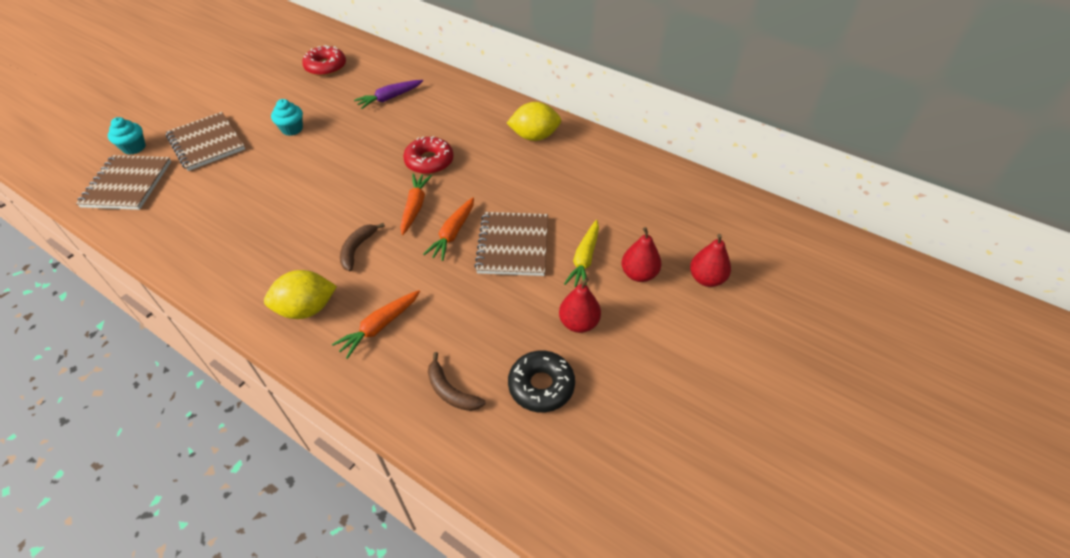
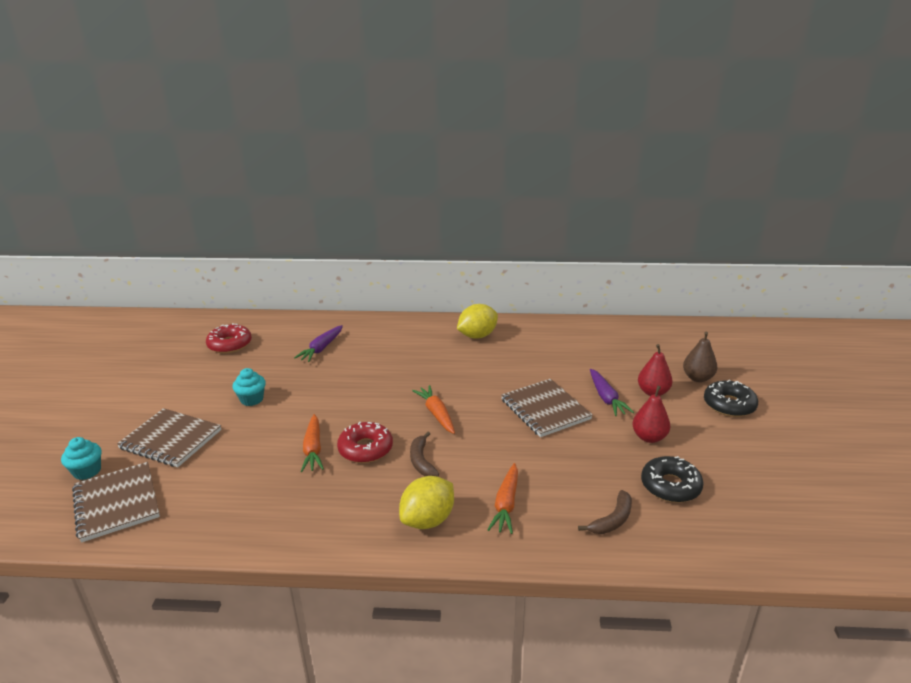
camera: 30 degrees left, 20 degrees down
red donut [403,136,454,174] -> red donut moved to [337,422,393,463]
orange carrot [423,197,474,261] -> orange carrot moved to [301,414,324,472]
brown banana [428,352,486,411] -> brown banana turned 60 degrees counterclockwise [578,490,632,534]
yellow carrot [564,220,599,287] -> purple carrot [590,369,634,416]
red pear [690,234,731,287] -> brown pear [683,332,717,382]
none -> black donut [704,380,758,417]

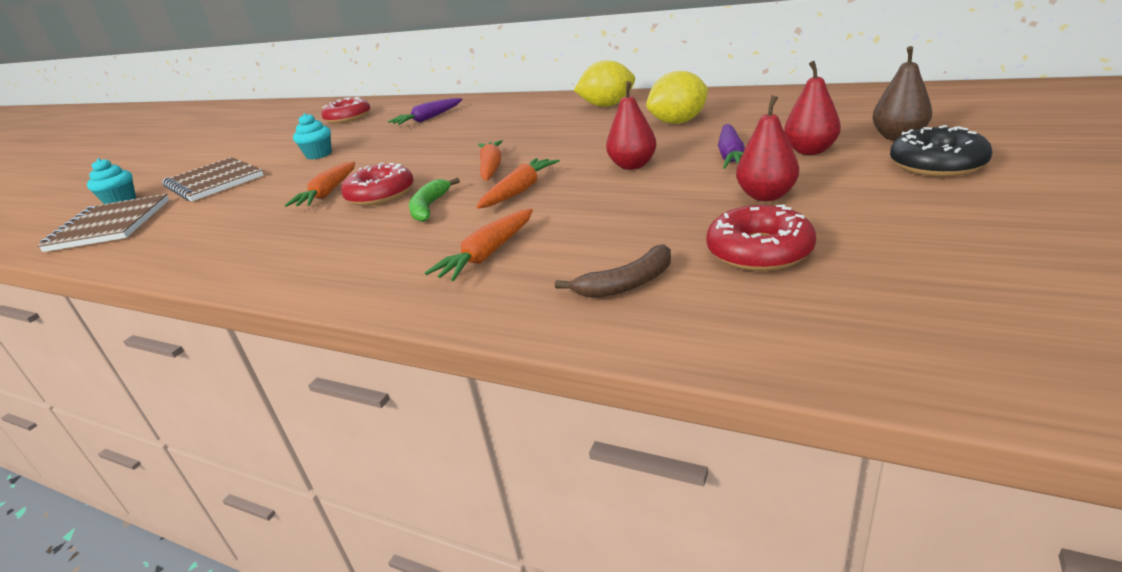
camera: 25 degrees right, 0 degrees up
yellow lemon [399,476,454,529] -> yellow lemon moved to [646,71,708,124]
brown banana [410,432,439,477] -> green banana [409,178,460,222]
brown notebook [501,379,593,437] -> red pear [606,81,656,170]
black donut [641,456,704,503] -> red donut [706,204,816,271]
none -> orange carrot [477,158,560,209]

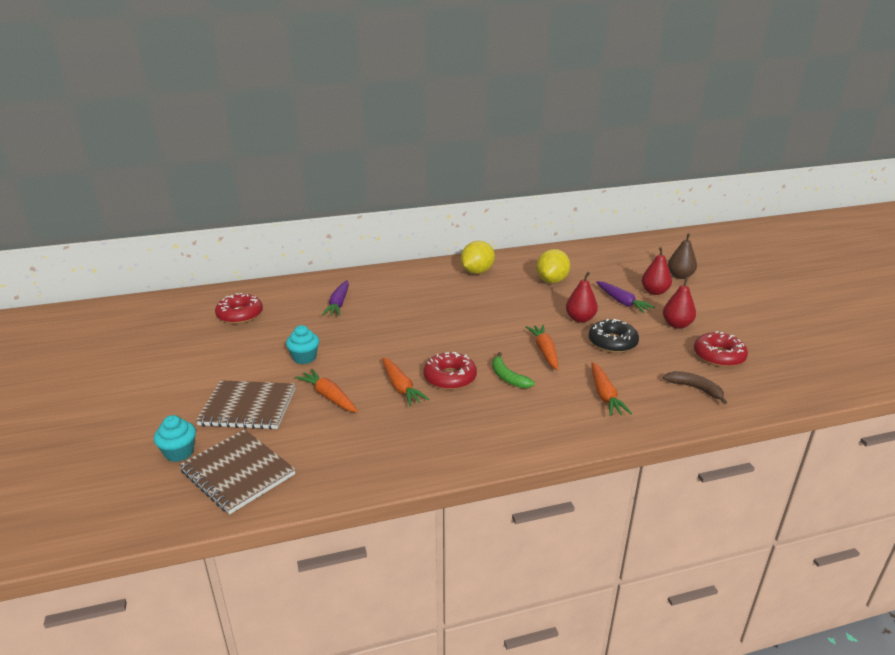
camera: 45 degrees left, 0 degrees up
orange carrot [478,140,503,181] -> orange carrot moved to [295,369,358,412]
brown banana [555,244,671,298] -> brown banana turned 75 degrees counterclockwise [663,371,727,404]
black donut [890,125,992,177] -> black donut moved to [589,319,639,353]

